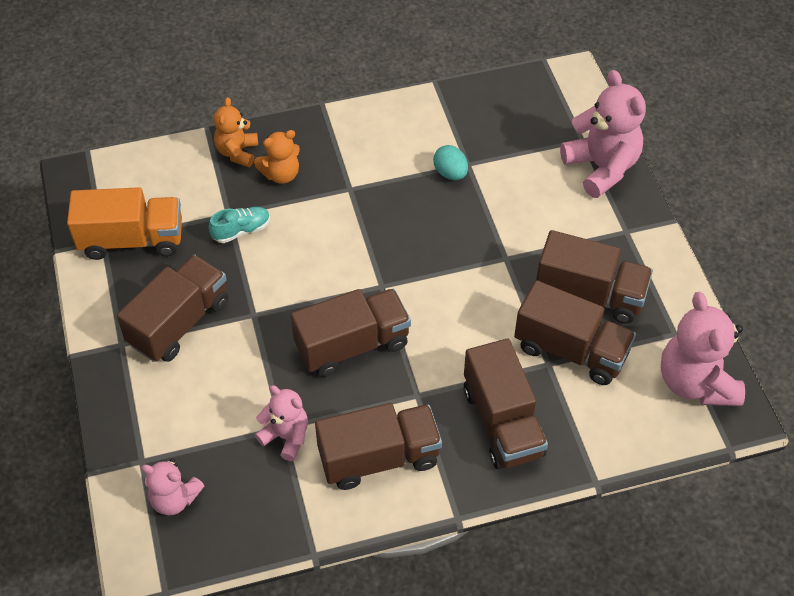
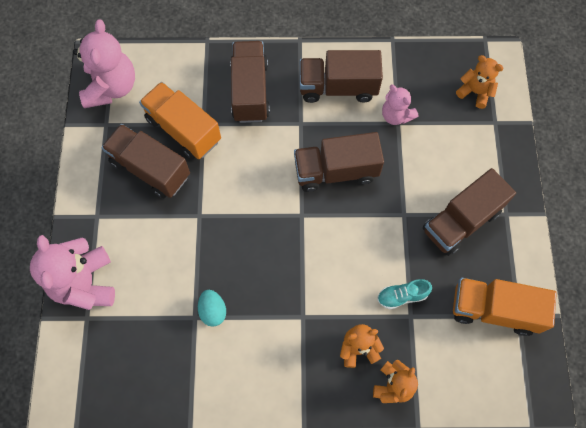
camera: 165 degrees left, 15 degrees up
pink teddy bear [141,458,204,515] -> orange teddy bear [456,55,504,109]
brown truck [514,280,636,385] -> orange truck [139,82,221,160]

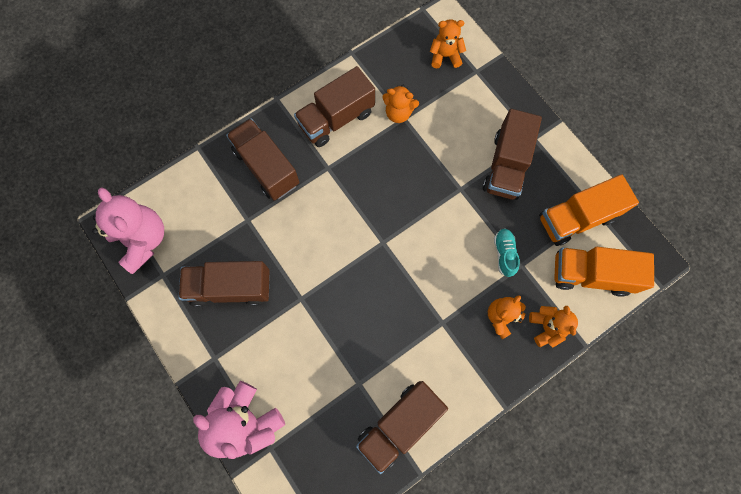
camera: 35 degrees left, 5 degrees up
orange truck [139,82,221,160] -> orange truck moved to [554,247,654,297]
turquoise egg [198,290,226,327] -> none
brown truck [294,132,384,192] -> brown truck moved to [356,381,448,474]
turquoise shoe [377,279,432,310] -> turquoise shoe turned 135 degrees clockwise [494,228,520,277]
pink teddy bear [382,85,418,125] -> orange teddy bear [382,85,419,123]

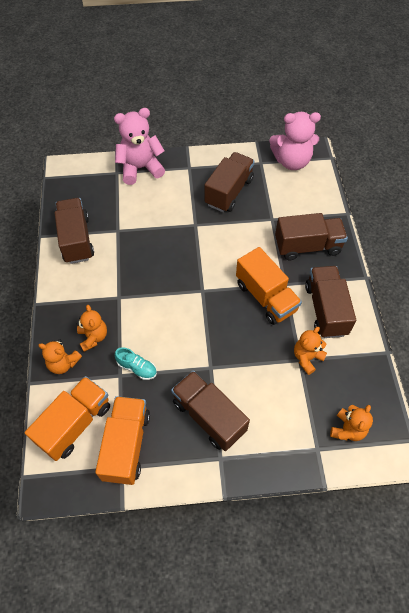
camera: 120 degrees right, 15 degrees down
none -> orange truck [236,247,302,325]

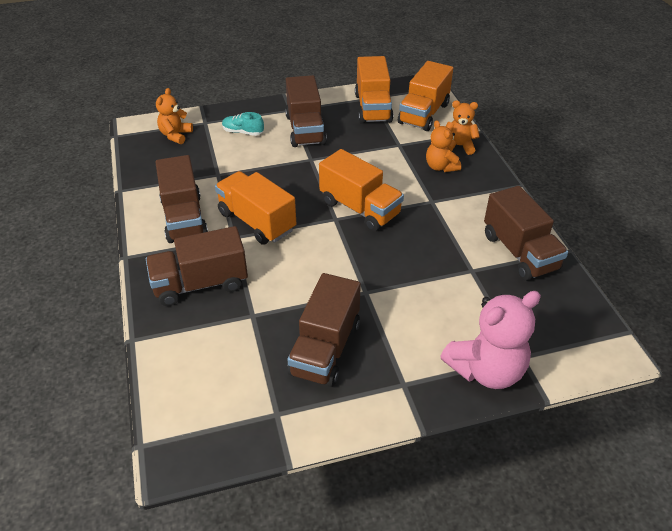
camera: 170 degrees right, 15 degrees down
turquoise shoe [115,347,157,380] -> turquoise shoe moved to [222,112,264,136]
brown truck [171,370,250,451] -> brown truck turned 45 degrees clockwise [285,75,327,147]
pink teddy bear [269,112,321,170] -> none
orange teddy bear [294,327,327,375] -> none
none -> orange truck [319,149,404,232]

